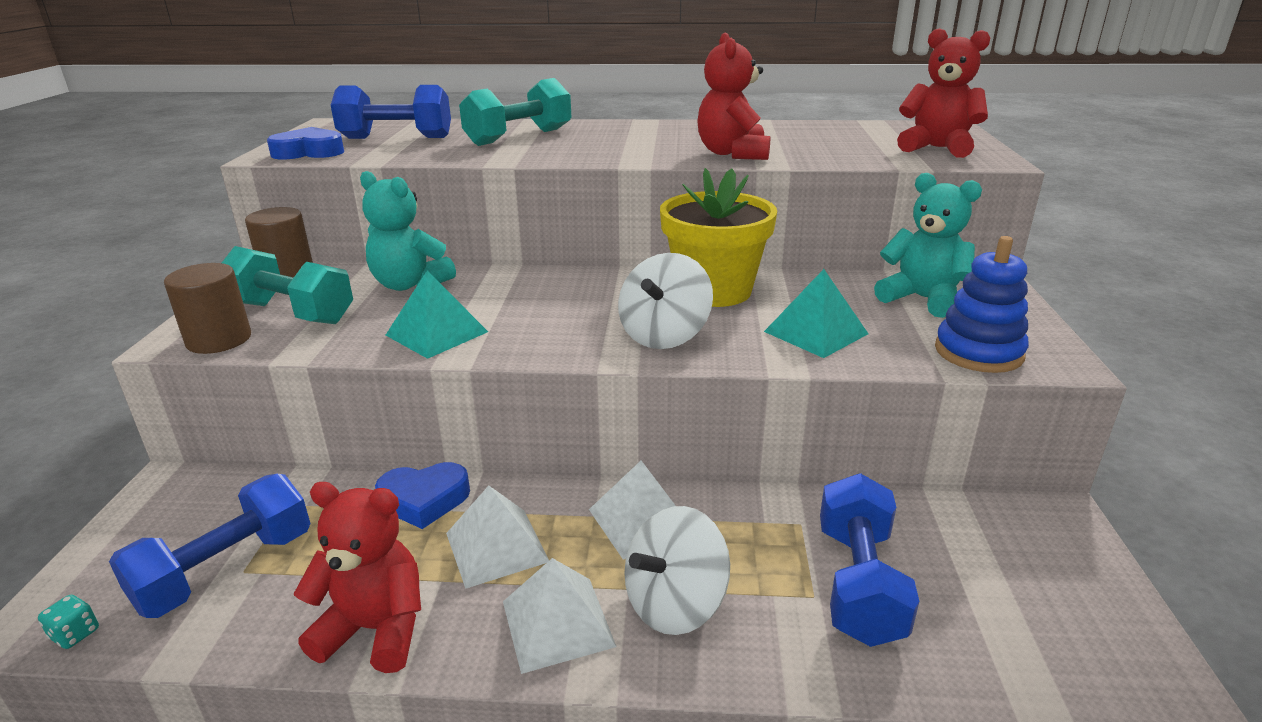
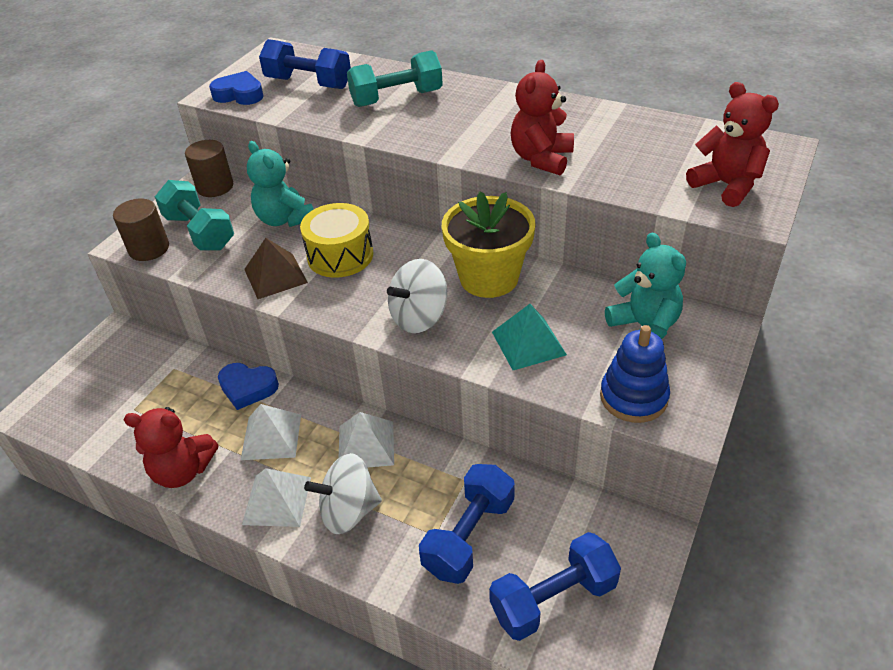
camera: 25 degrees right, 15 degrees up
turquoise dice [38,595,99,649] -> none
blue dumbbell [109,474,311,618] -> blue dumbbell moved to [489,532,621,641]
red teddy bear [294,482,421,673] -> red teddy bear turned 150 degrees clockwise [124,407,218,488]
turquoise pyramid [386,270,488,359] -> brown pyramid [244,238,308,299]
none -> yellow drum [300,203,373,278]

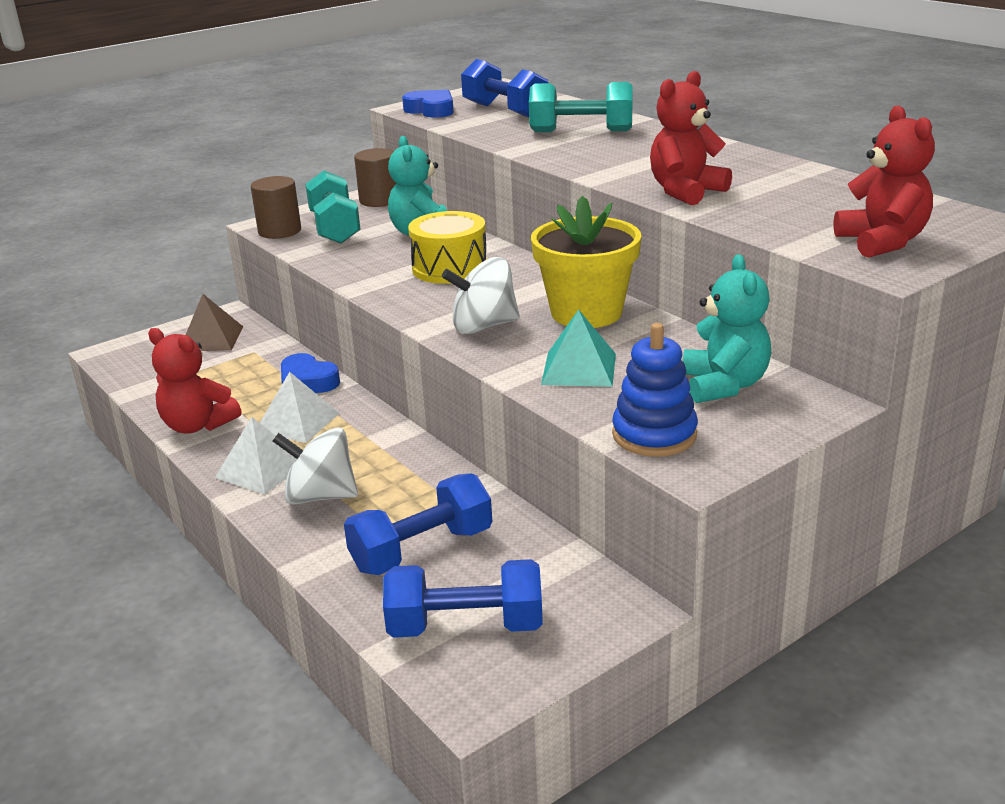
camera: 25 degrees right, 15 degrees down
brown pyramid [244,238,308,299] -> brown pyramid moved to [186,294,243,351]
white pyramid [339,412,394,468] -> none

